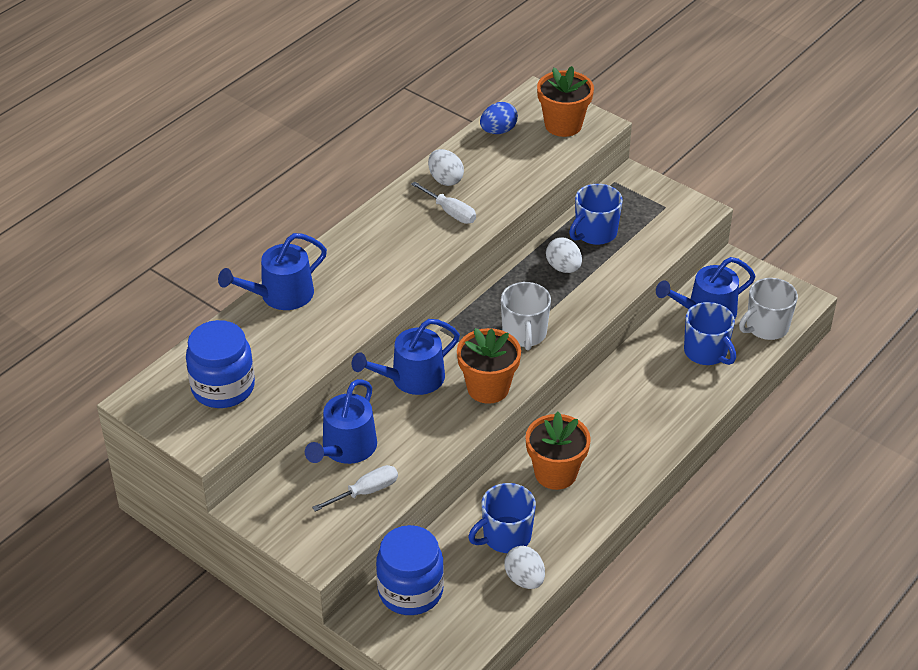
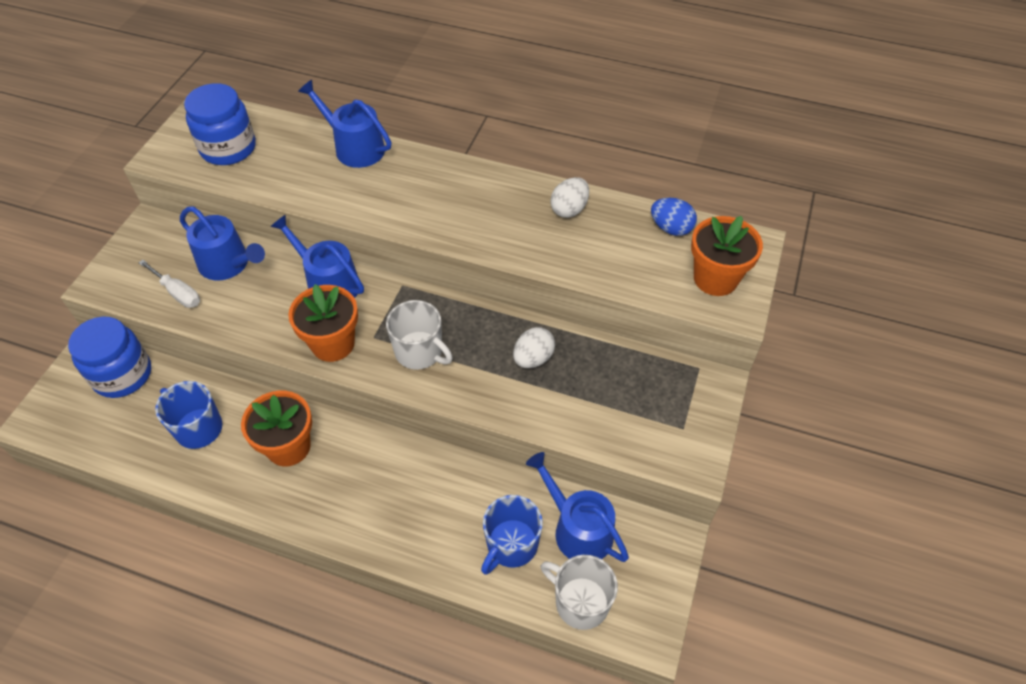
camera: 70 degrees right, 10 degrees up
blue watering can [305,379,377,464] -> blue watering can turned 150 degrees counterclockwise [180,207,265,281]
white screwdriver [411,181,476,224] -> none
white mug [501,282,551,350] -> white mug turned 120 degrees counterclockwise [386,300,453,370]
white egg [504,546,545,589] -> none
blue mug [569,184,623,245] -> none

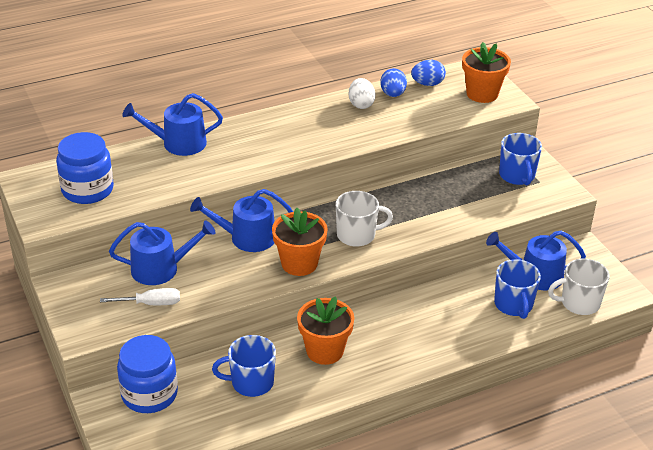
camera: 45 degrees left, 15 degrees down
white egg [513,327,555,368] -> none
none -> blue egg [380,68,407,97]
none -> blue mug [499,133,542,185]

